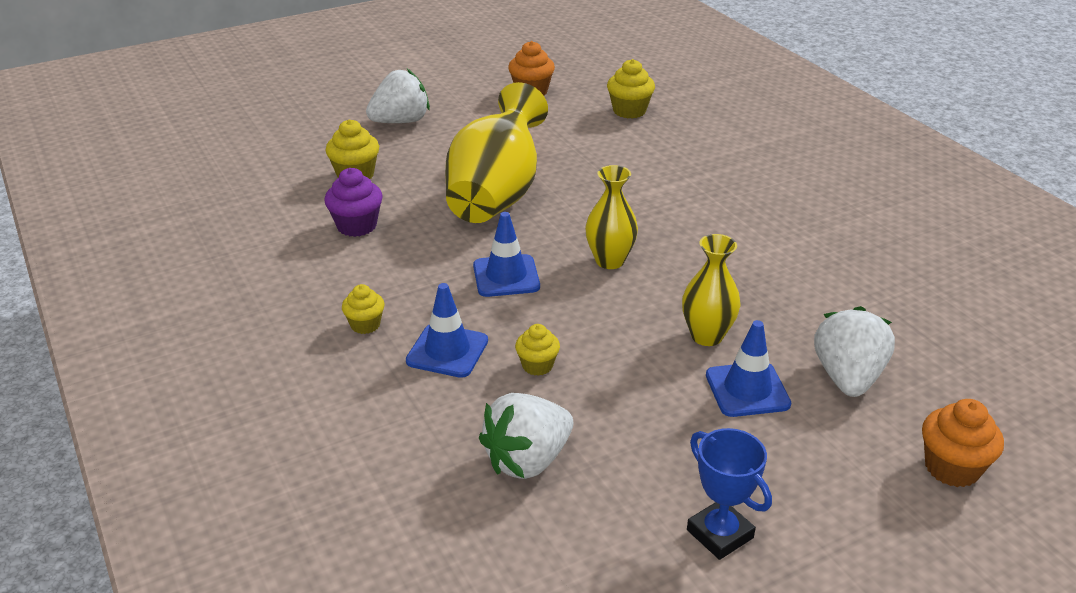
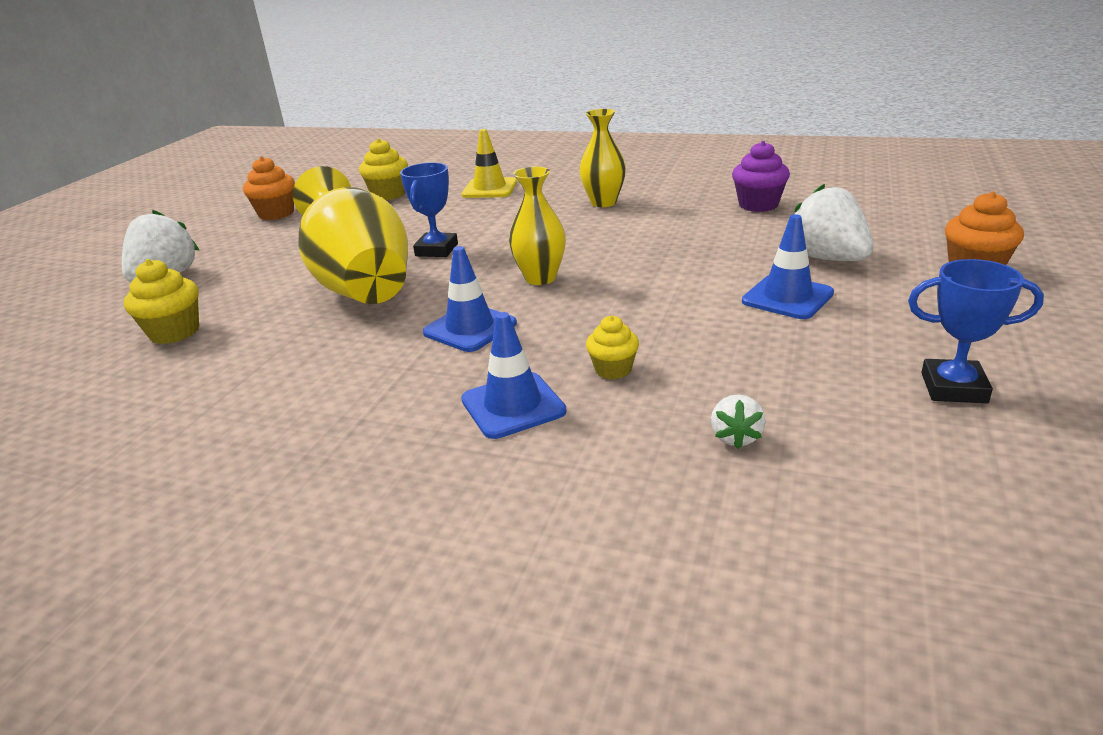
camera: 40 degrees left, 5 degrees down
purple cupcake [324,168,383,237] -> purple cupcake moved to [732,141,790,212]
yellow cupcake [342,284,385,334] -> none
white strawberry [479,393,573,479] -> white strawberry [711,394,766,449], size x0.50
yellow vase [682,234,741,346] -> yellow vase moved to [580,109,626,207]
none -> blue trophy [400,162,458,257]
none -> yellow traffic cone [461,129,517,198]

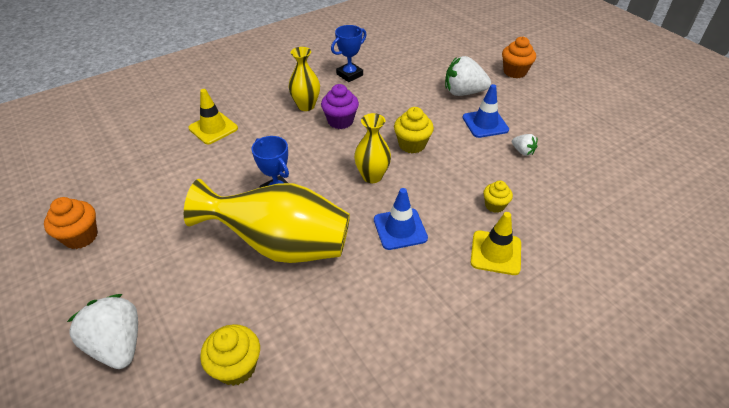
camera: 55 degrees left, 15 degrees up
yellow cupcake [359,138,408,200] -> yellow cupcake moved to [394,107,434,153]
blue traffic cone [461,312,567,439] -> yellow traffic cone [471,212,521,275]
white strawberry [711,394,766,449] -> white strawberry moved to [512,134,538,156]
purple cupcake [732,141,790,212] -> purple cupcake moved to [321,84,359,129]
blue trophy [908,259,1044,403] -> blue trophy moved to [331,25,367,82]

